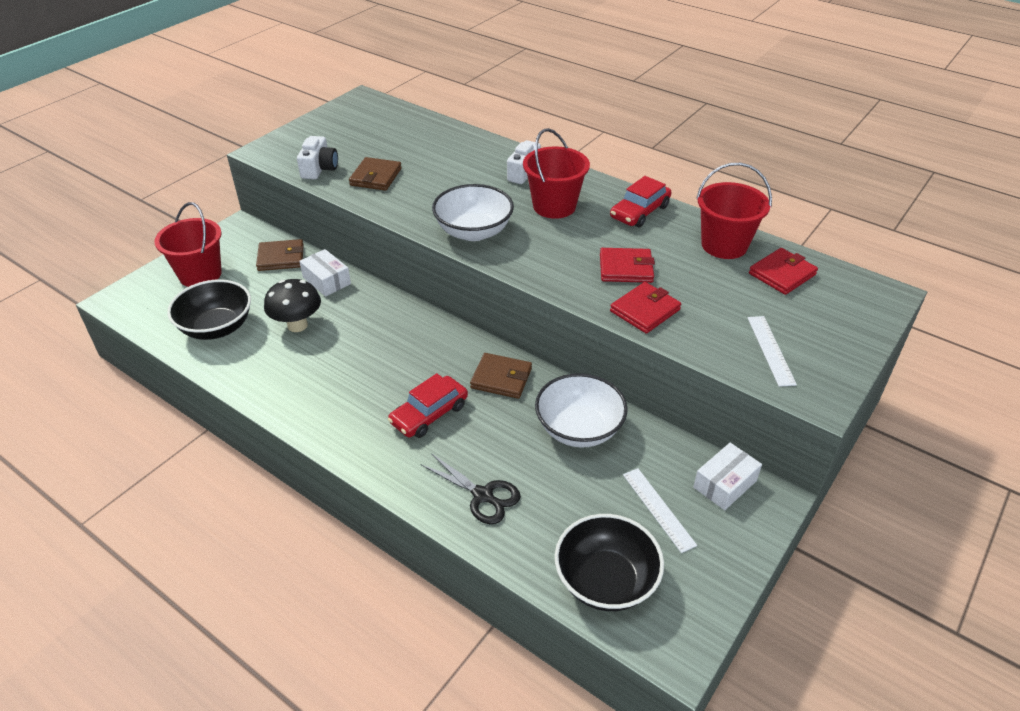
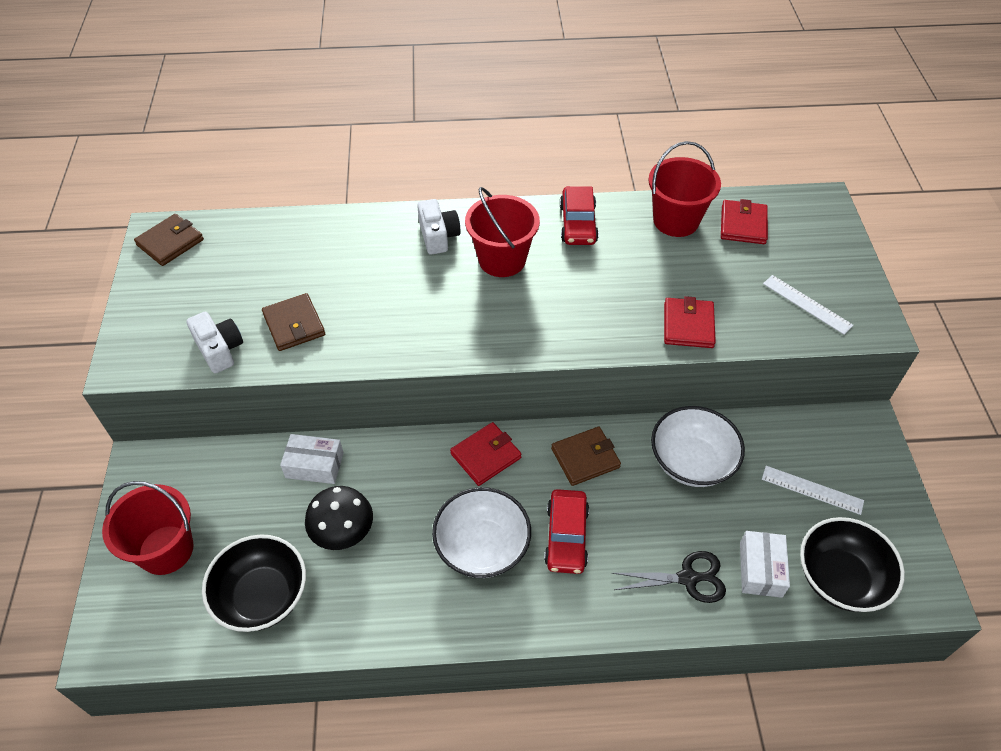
camera: 40 degrees left, 10 degrees up
brown wallet [256,239,304,271] -> brown wallet moved to [134,214,204,266]
white bowl [432,184,514,241] -> white bowl moved to [432,487,531,578]
red wallet [600,248,655,283] -> red wallet moved to [450,422,521,486]
white box [693,443,762,510] -> white box moved to [740,531,790,598]

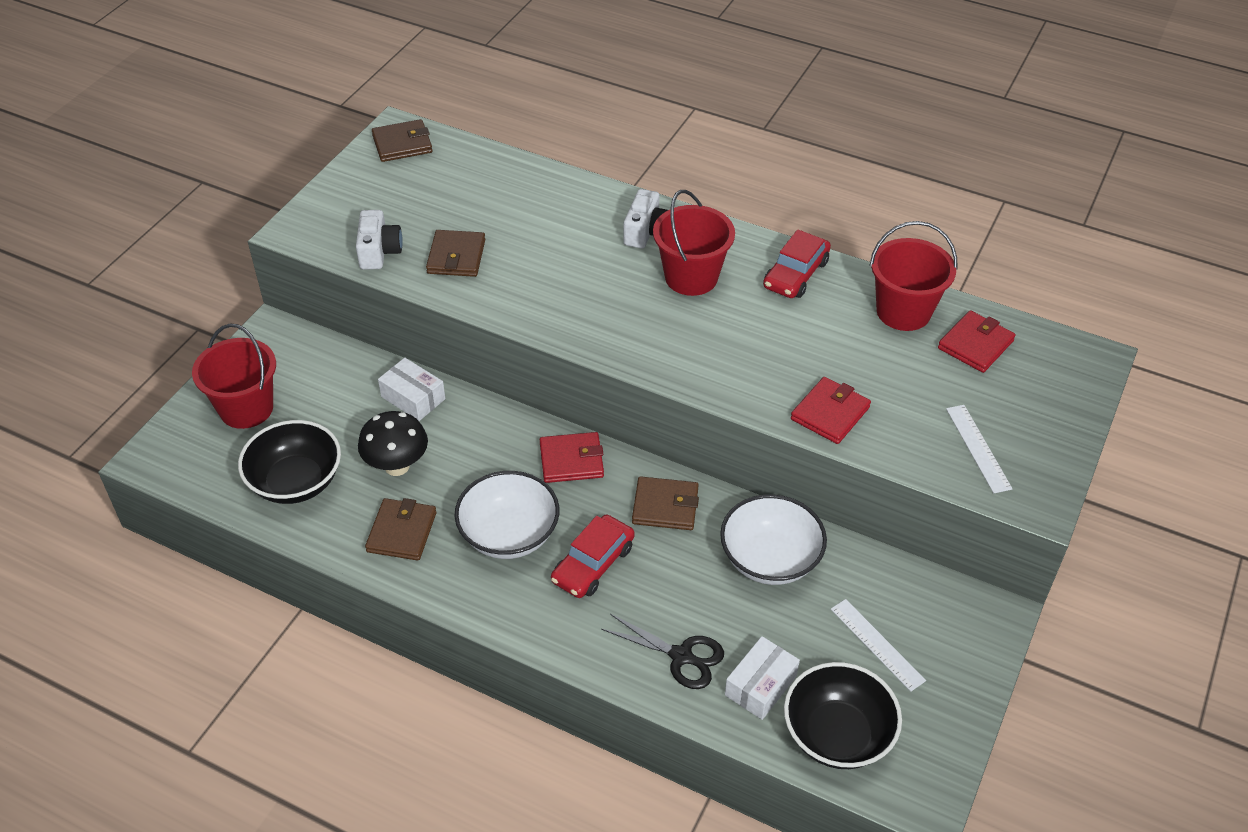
camera: 30 degrees right, 5 degrees down
none -> brown wallet [365,498,437,561]

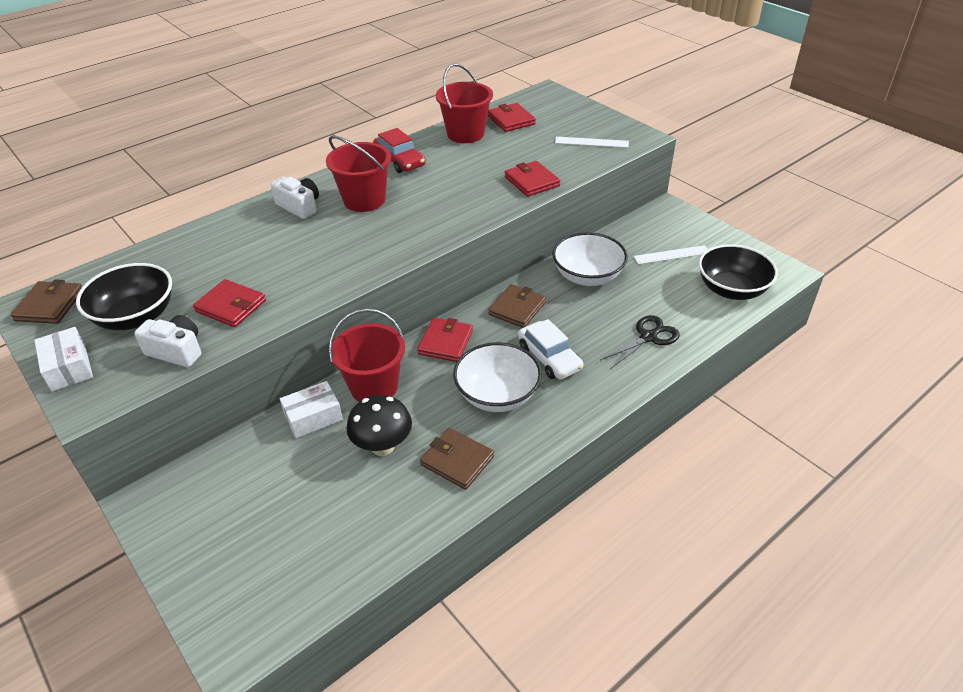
camera: 65 degrees left, 5 degrees down
red bucket [192,324,276,429] -> red bucket moved to [329,308,405,402]
black bowl [238,420,341,504] -> black bowl moved to [76,263,172,330]
brown wallet [426,230,485,277] -> red wallet [193,279,266,327]
red car [551,514,635,598] -> white car [518,319,583,380]
white box [725,636,800,720] -> white box moved to [34,327,93,391]

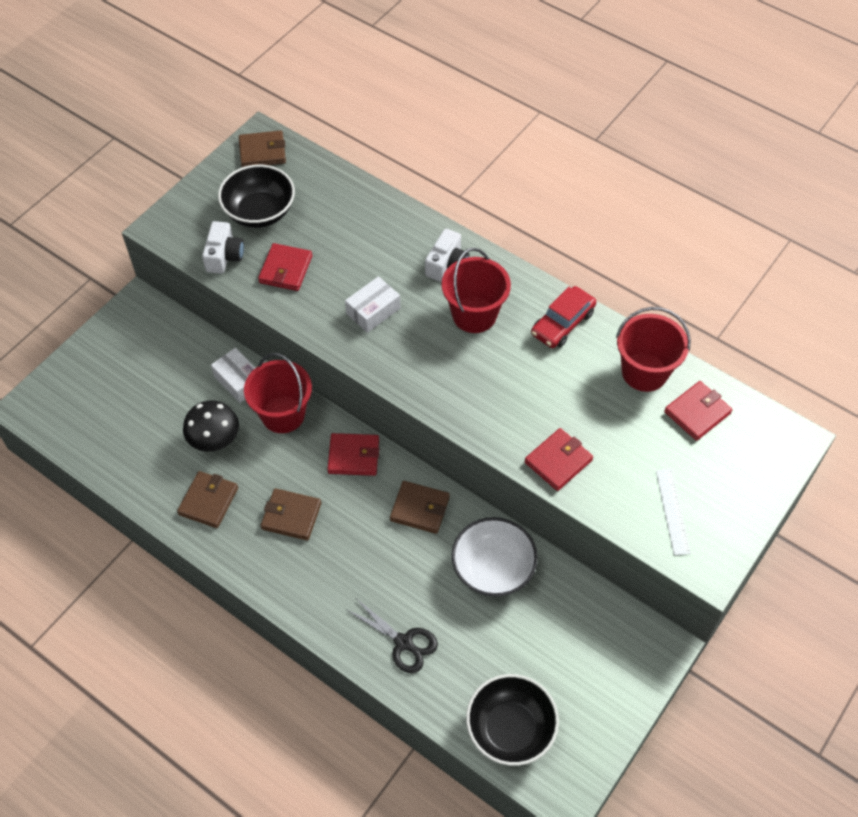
camera: 75 degrees right, 15 degrees up
white box [34,327,93,391] -> white box moved to [345,276,400,333]
white bowl [453,342,542,412] -> brown wallet [260,488,321,540]
white car [518,319,583,380] -> none
white ruler [633,245,708,264] -> none

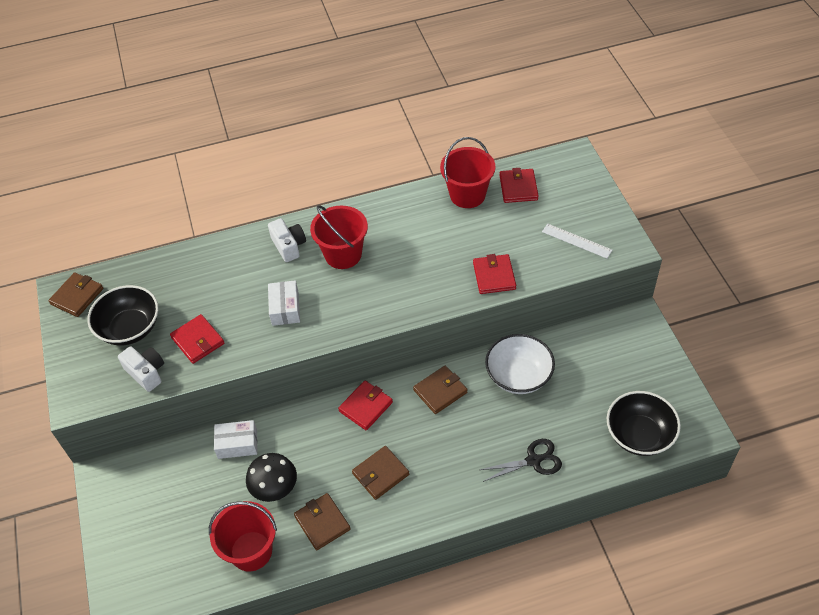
camera: 50 degrees left, 5 degrees down
red bucket [244,353,312,433] -> red bucket moved to [209,501,277,571]
red car [531,286,596,348] -> none

